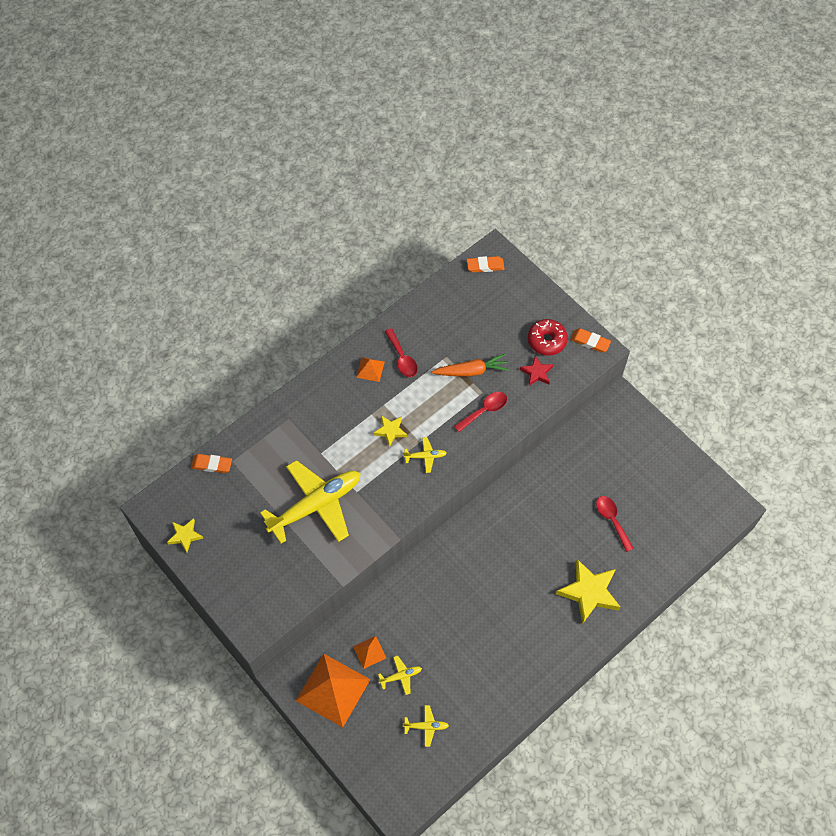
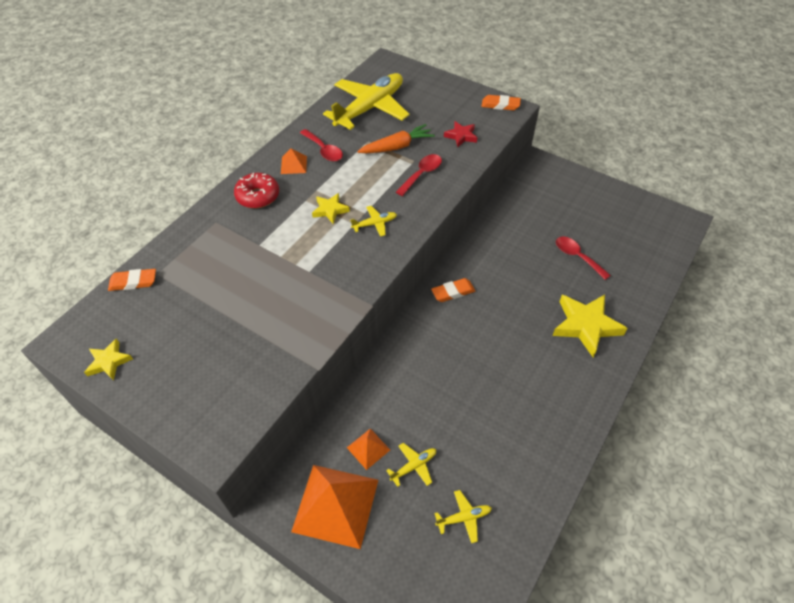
camera: 15 degrees left, 10 degrees down
yellow plane [260,460,361,544] -> yellow plane moved to [323,73,410,130]
orange eraser [467,256,504,272] -> orange eraser moved to [431,278,475,302]
red donut [528,319,568,356] -> red donut moved to [234,173,279,208]

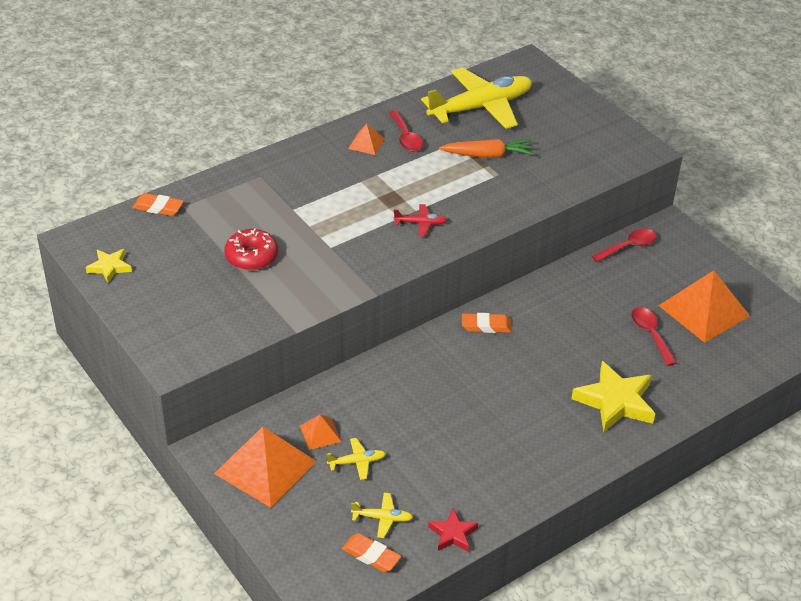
camera: 20 degrees right, 10 degrees down
red donut [234,173,279,208] -> red donut moved to [224,229,278,270]
yellow star [312,193,350,224] -> none
yellow plane [350,206,397,237] -> red plane [393,204,447,236]
red spoon [396,154,442,196] -> red spoon moved to [592,229,657,262]
red star [444,121,477,147] -> red star moved to [428,508,478,552]
orange eraser [481,95,521,110] -> orange eraser moved to [342,533,401,572]
none -> orange pyramid [658,270,750,343]

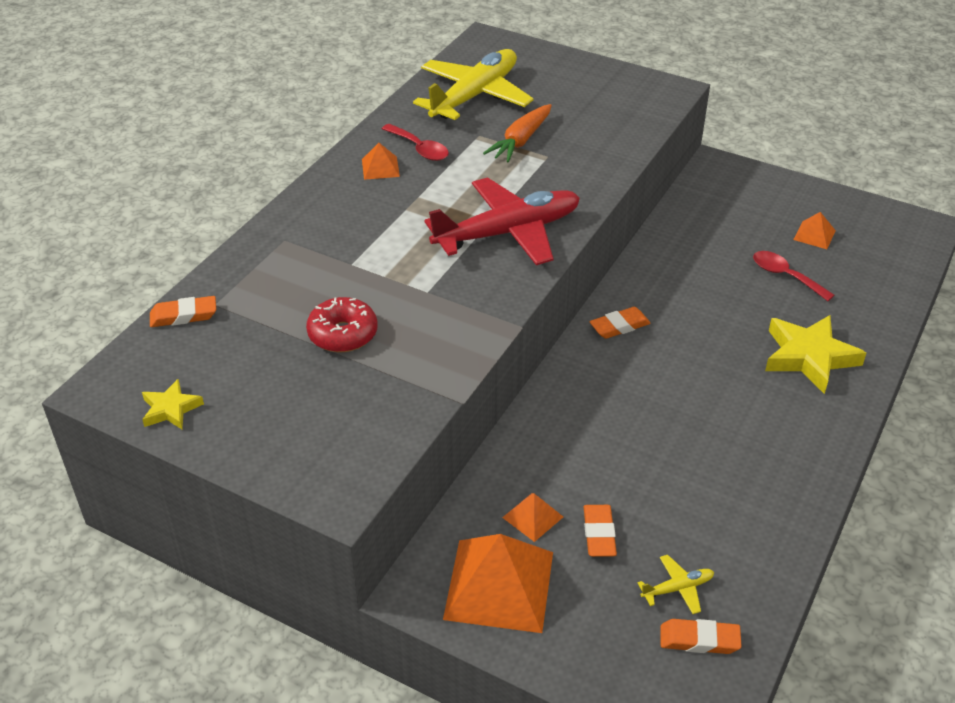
camera: 25 degrees left, 0 degrees up
yellow plane [327,438,386,480] -> orange eraser [584,505,617,557]
red plane [393,204,447,236] -> red plane [424,177,580,265], size x2.46
red star [428,508,478,552] -> none
orange carrot [439,139,534,158] -> orange carrot turned 150 degrees clockwise [483,104,552,162]
red spoon [592,229,657,262] -> none
orange pyramid [658,270,750,343] -> orange pyramid [793,212,836,249], size x0.47

